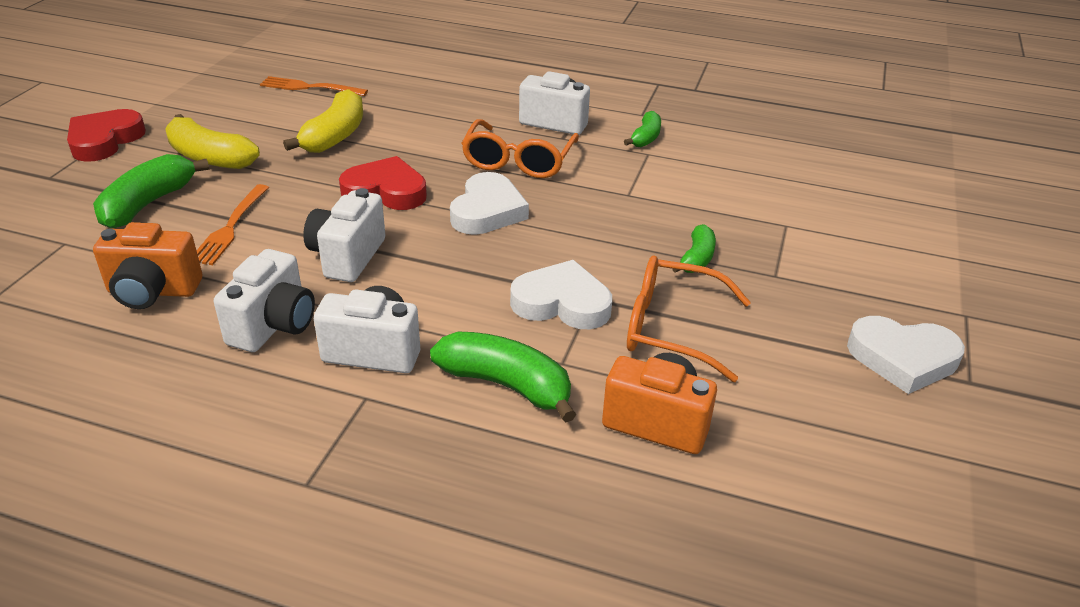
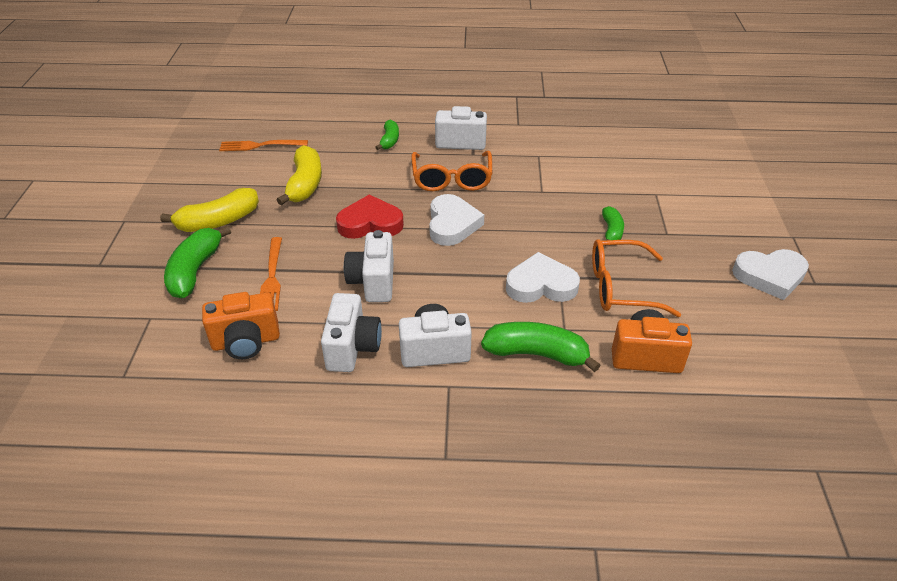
camera: 15 degrees left, 5 degrees up
red heart [67,109,146,162] -> none
yellow banana [165,114,260,169] -> yellow banana turned 45 degrees counterclockwise [160,188,259,232]
green banana [624,111,661,147] -> green banana moved to [375,119,399,150]

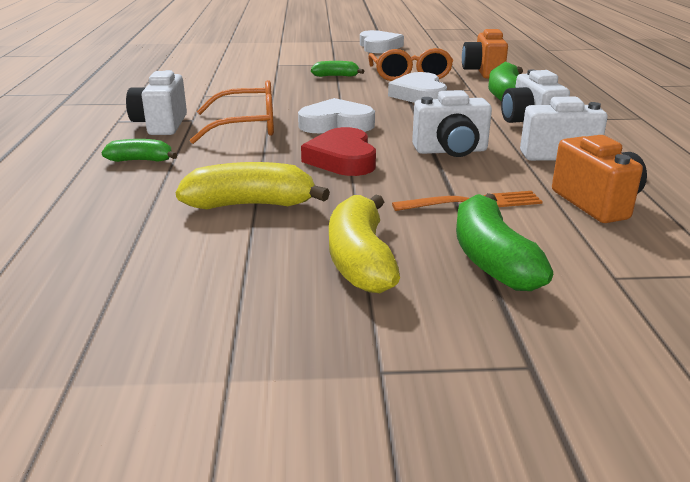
camera: 95 degrees left, 15 degrees down
yellow banana [160,188,259,232] -> yellow banana turned 150 degrees counterclockwise [329,194,400,293]
green banana [164,226,231,298] -> green banana turned 75 degrees clockwise [456,193,553,291]
orange fork [219,140,308,151] -> none

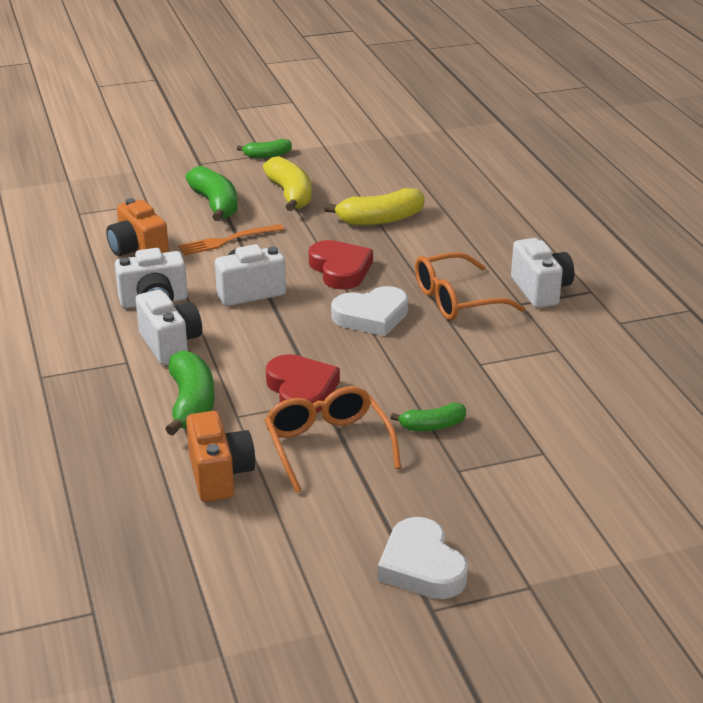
camera: 165 degrees right, 5 degrees up
green banana [101,139,177,162] -> green banana moved to [237,139,292,158]
white heart [388,72,447,103] -> red heart [266,354,340,413]

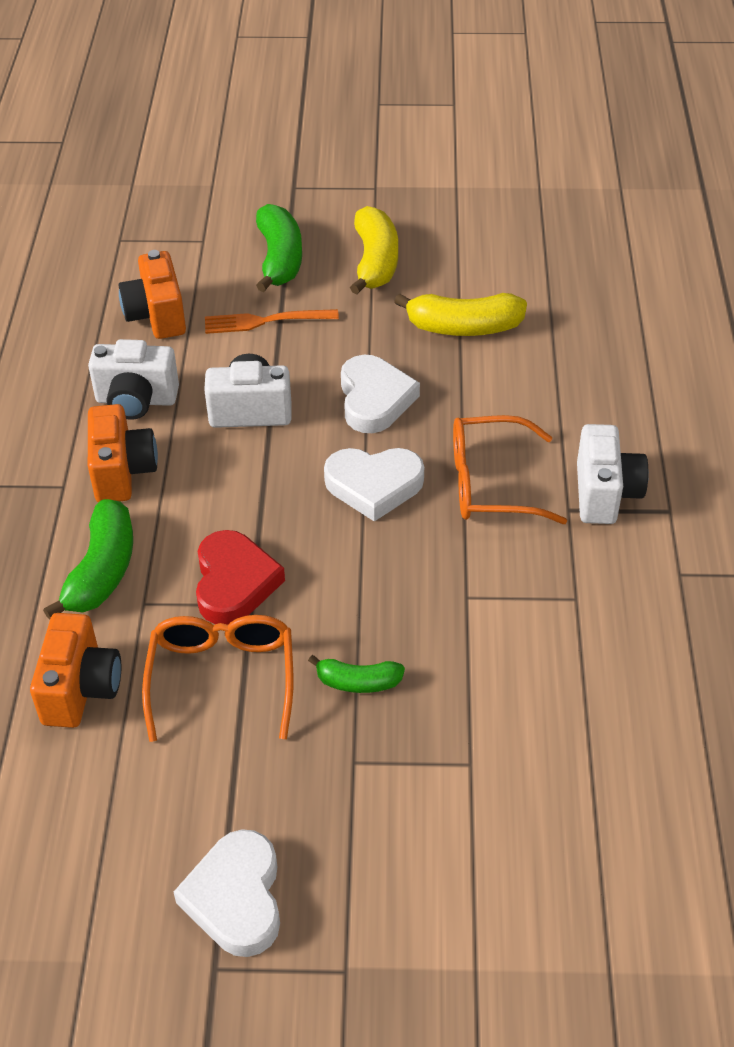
camera: 20 degrees right, 15 degrees up
white camera [136,290,202,365] -> orange camera [88,404,158,502]
green banana [237,139,292,158] -> none
red heart [309,240,373,290] -> white heart [341,355,420,433]

